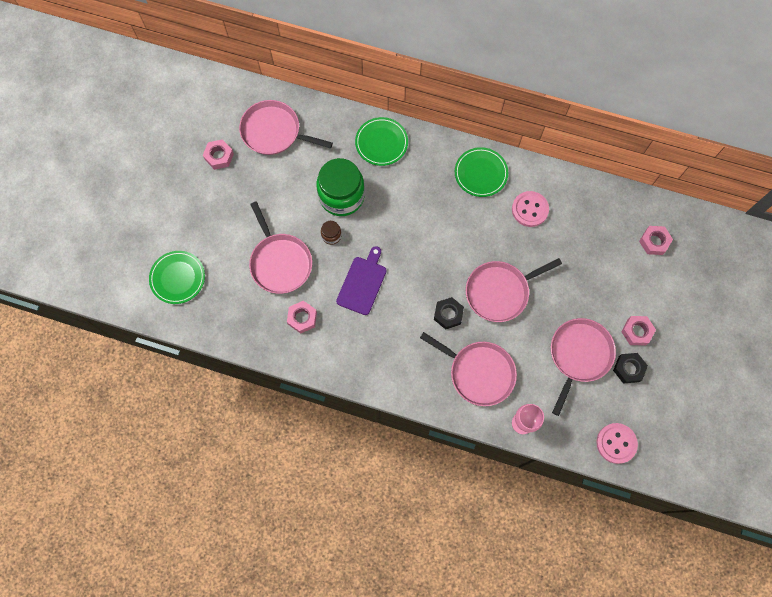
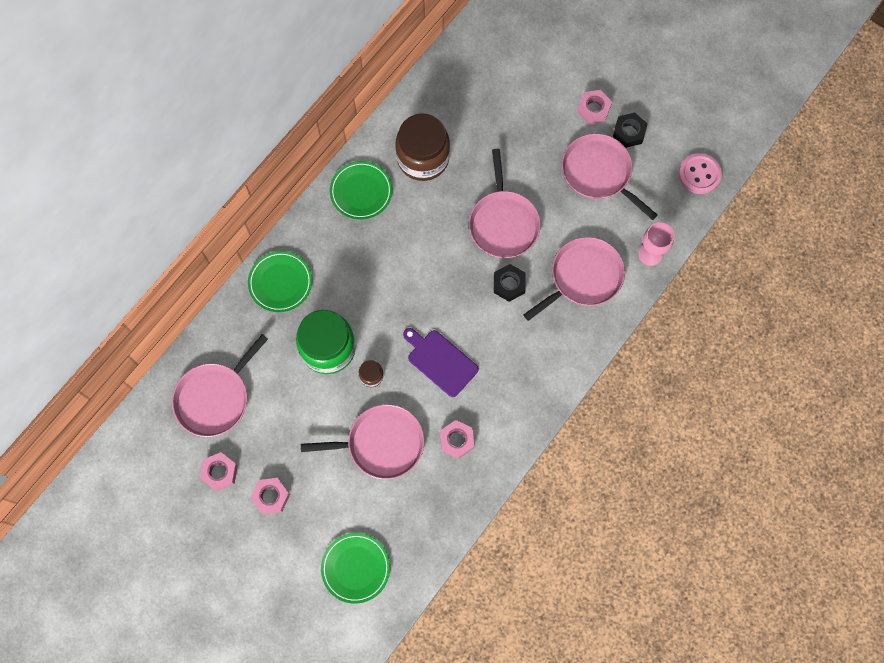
camera: 70 degrees left, 0 degrees up
pink button [512,191,549,227] -> brown jar [395,114,450,181]
pink nut [639,226,673,255] -> pink nut moved to [250,478,290,514]

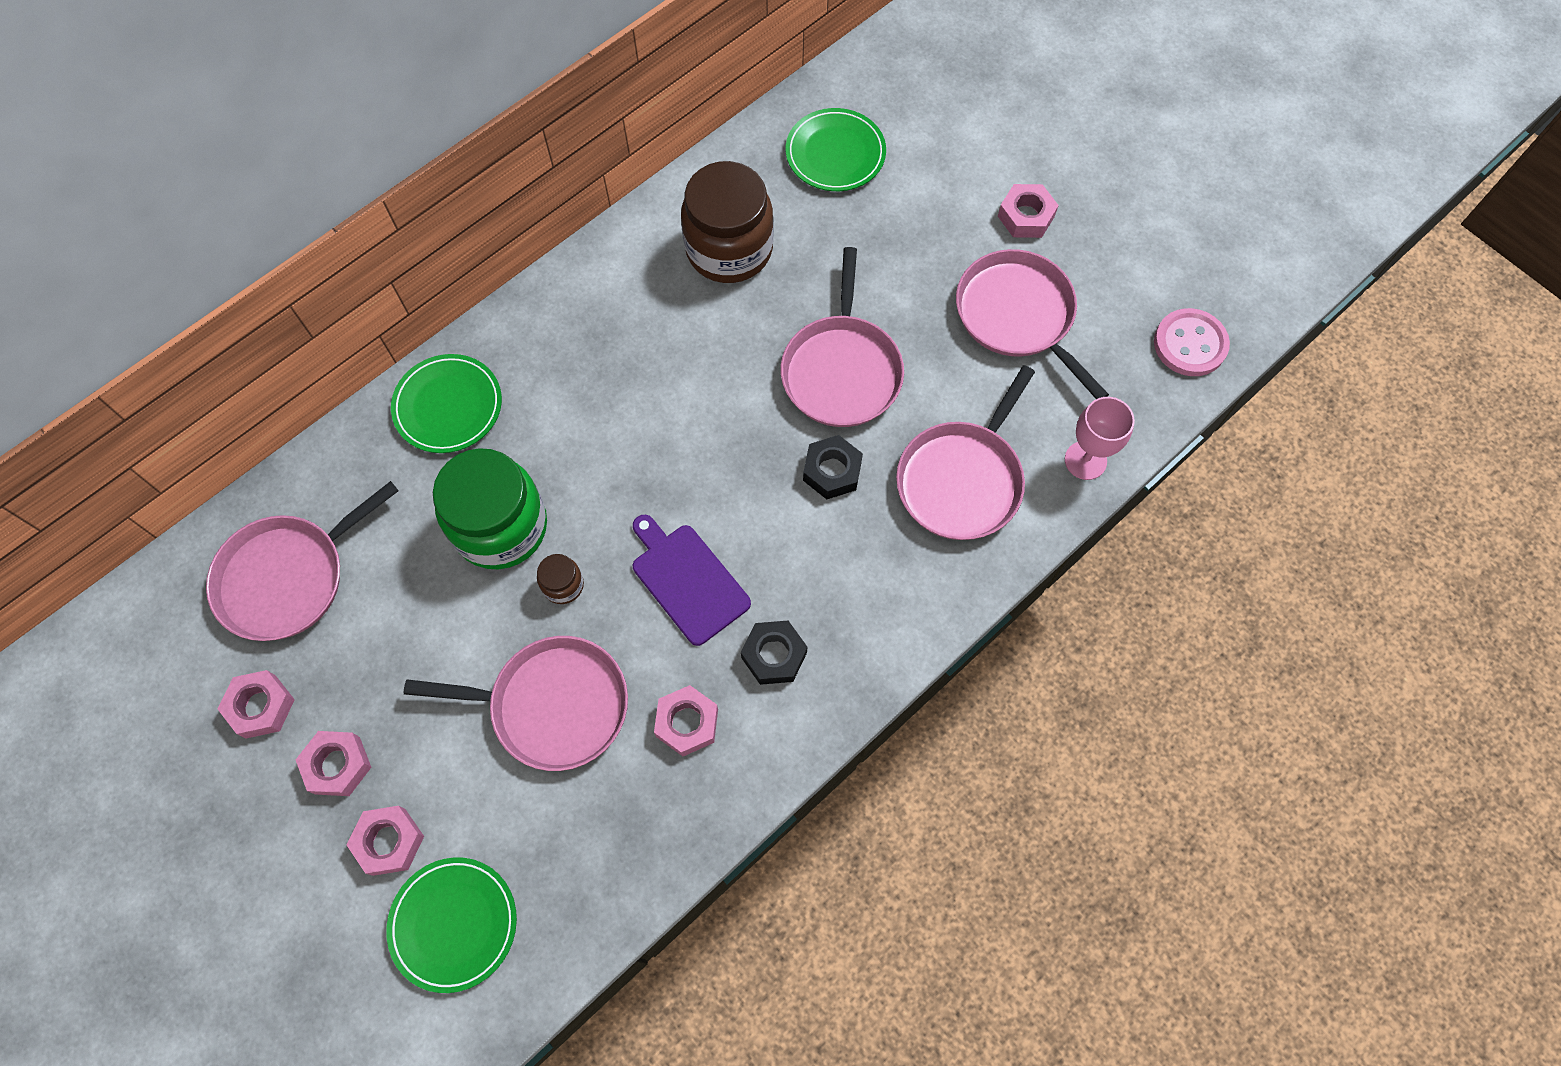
camera: 10 degrees right, 5 degrees down
green plate [330,161,393,220] -> green plate moved to [786,108,886,191]
pink pan [523,237,625,321] -> pink pan turned 150 degrees clockwise [896,365,1035,540]
black nut [613,113,648,148] -> black nut moved to [741,621,807,685]
none -> pink nut [347,806,424,876]

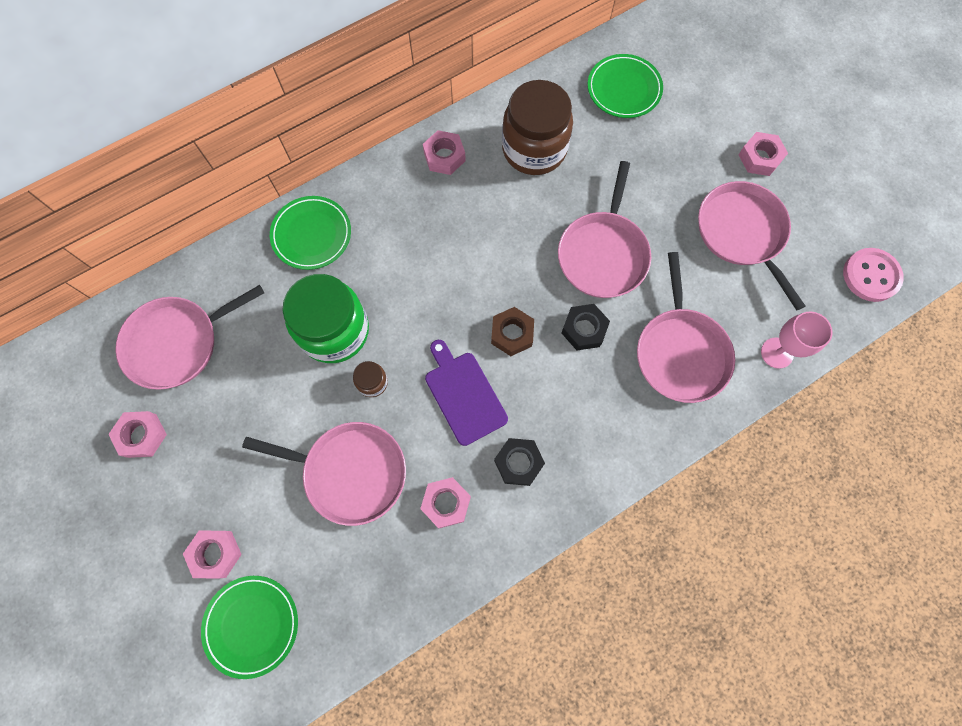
camera: 10 degrees right, 5 degrees up
pink nut [296,731,371,796] -> pink nut moved to [423,130,466,175]
pink pan [896,365,1035,540] -> pink pan turned 45 degrees counterclockwise [637,252,735,403]
none -> brown nut [491,307,534,356]

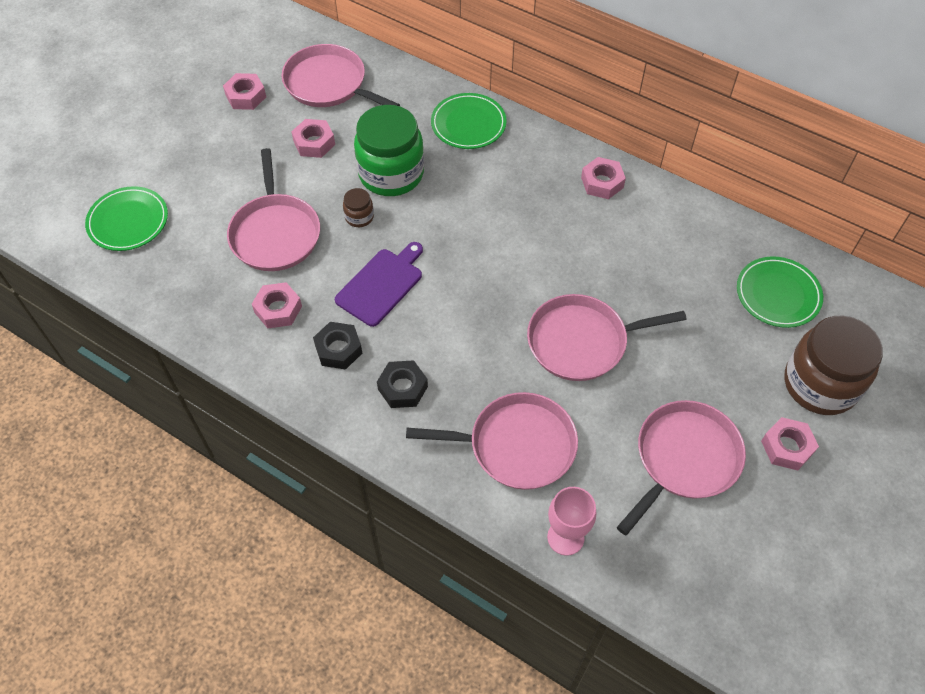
camera: 65 degrees right, 15 degrees down
pink nut [183,530,242,579] -> pink nut moved to [291,119,335,158]
brown nut [491,307,534,356] -> none
brown jar [502,80,573,175] -> brown jar moved to [784,316,883,415]
black nut [561,304,610,350] -> black nut moved to [377,360,428,408]
pink pan [637,252,735,403] -> pink pan turned 150 degrees counterclockwise [406,392,578,490]
pink button [843,248,904,302] -> none

